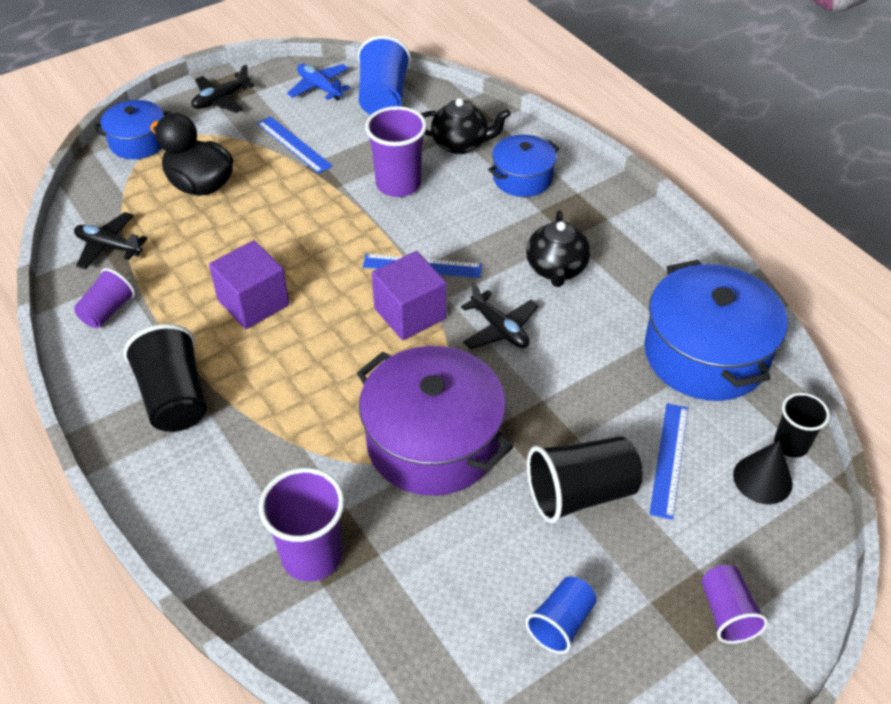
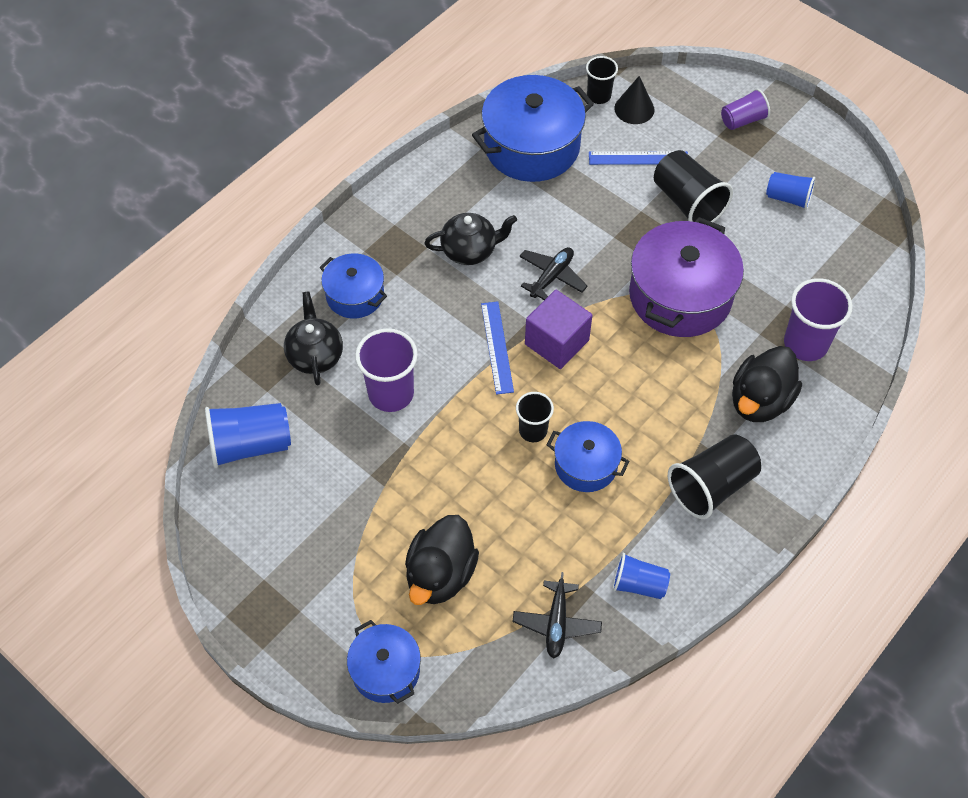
camera: 105 degrees left, 10 degrees up
purple cup [74,268,135,328] -> blue cup [613,552,670,599]
black plane [191,65,255,113] -> none
purple cube [209,240,289,329] -> blue pot [547,421,629,492]
blue ruler [257,116,333,174] -> none
blue plane [287,63,350,101] -> none
none -> black cup [516,392,554,442]
none -> black duck [732,346,802,422]

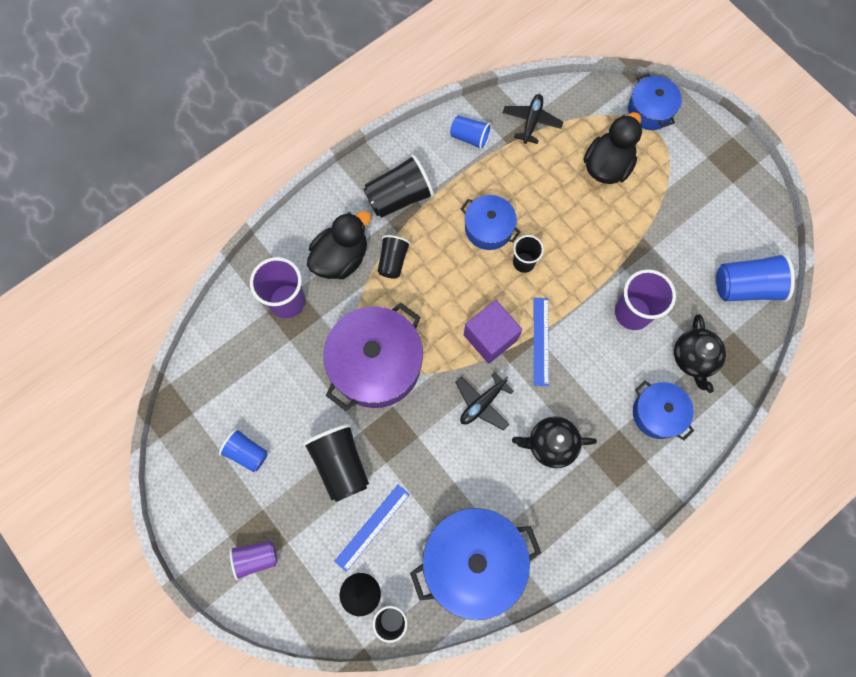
camera: 170 degrees left, 15 degrees up
blue ruler [589,151,688,165] -> blue ruler turned 60 degrees counterclockwise [334,485,410,572]
none -> black cup [378,235,411,279]

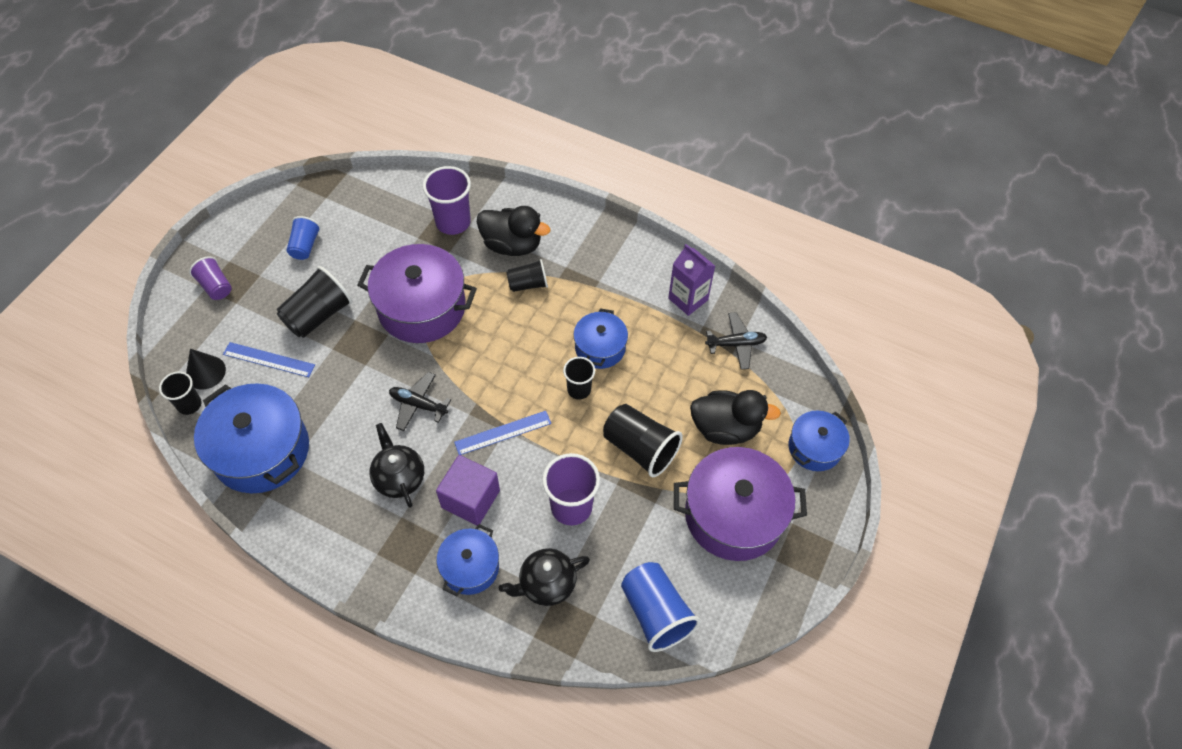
camera: 65 degrees right, 15 degrees down
black cup [364,154,434,218] -> black cup moved to [603,404,683,478]
blue cup [450,116,492,150] -> purple carton [668,244,715,316]
purple cube [464,300,522,364] -> purple cube moved to [436,455,500,526]
none -> purple pot [674,447,807,561]

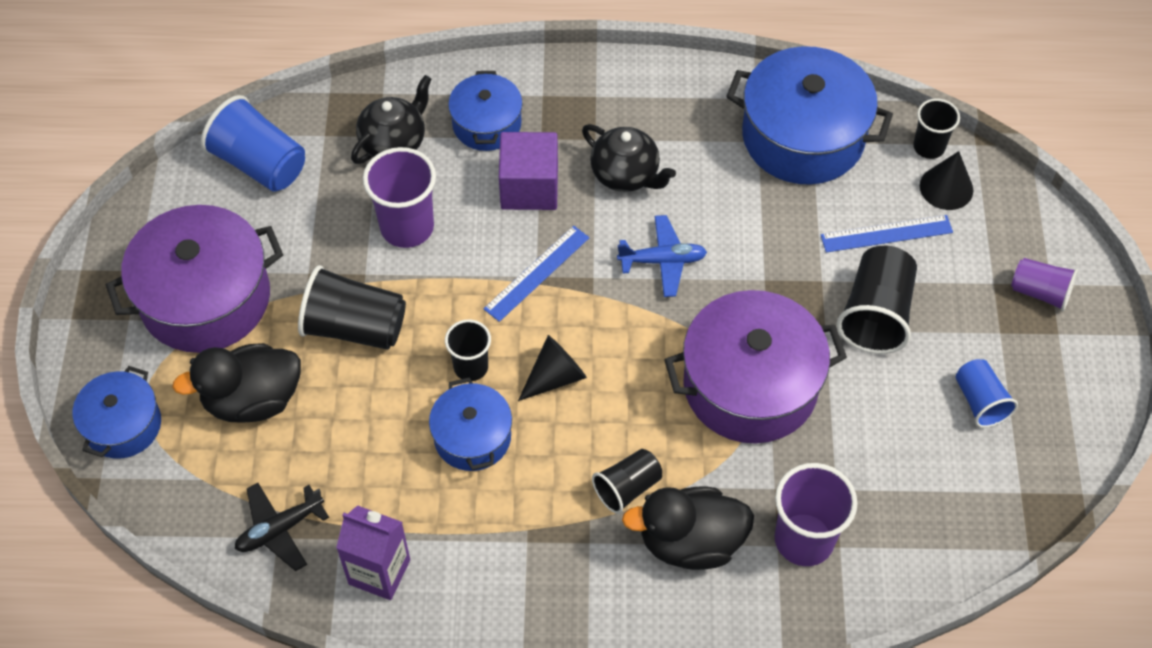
camera: 155 degrees right, 0 degrees up
black plane [389,372,451,431] -> blue plane [617,215,707,297]
none -> black cone [518,335,587,401]

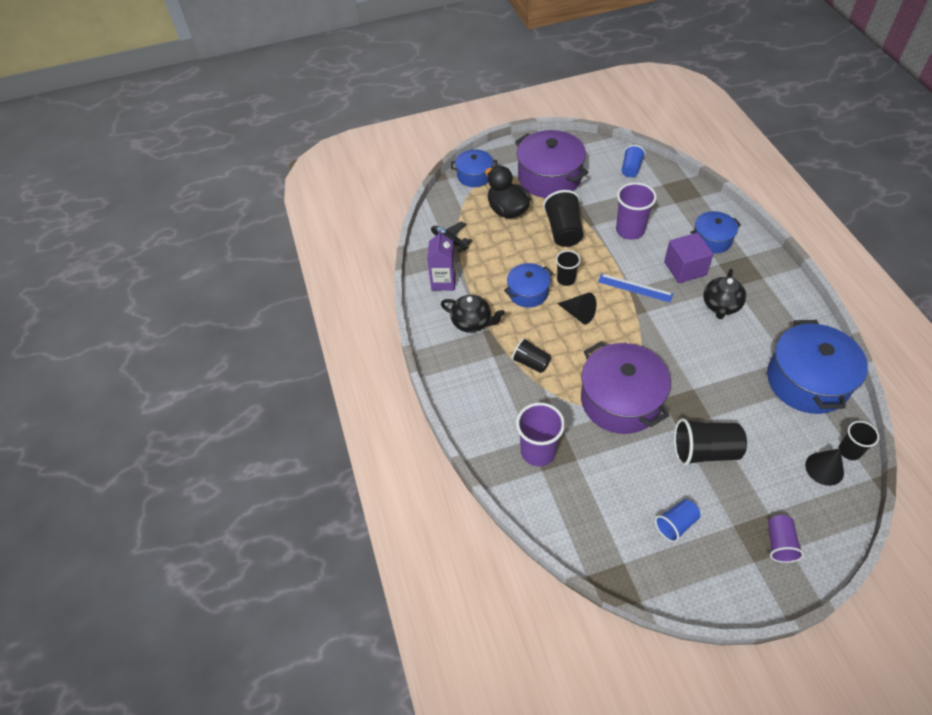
camera: 75 degrees right, 5 degrees down
blue cup [201,95,305,192] -> blue cup [621,145,646,177], size x0.61
black teapot [351,75,432,164] -> black teapot moved to [441,295,505,333]
blue plane [617,215,707,297] -> none
black duck [622,487,754,570] -> none
blue ruler [821,215,953,253] -> none

